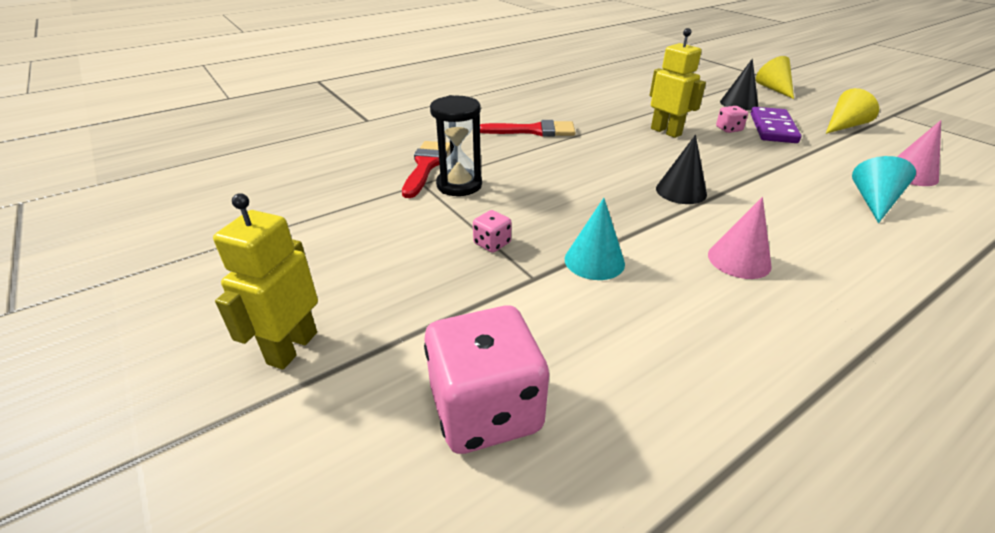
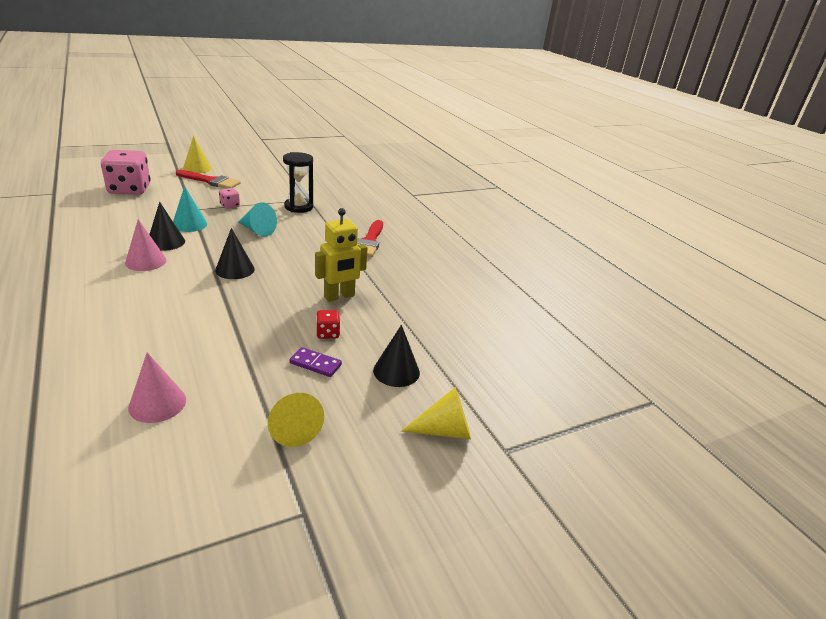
camera: 95 degrees right, 5 degrees down
yellow robot [213,193,318,369] -> yellow cone [183,136,212,173]
red brush [402,141,450,198] -> red brush moved to [176,170,241,188]
pink dice [716,106,748,133] -> red dice [316,310,340,339]
purple domino [751,107,801,143] -> purple domino [289,347,342,377], size x0.58
turquoise cone [852,156,916,223] -> turquoise cone moved to [238,202,277,237]
none -> black cone [149,202,185,251]

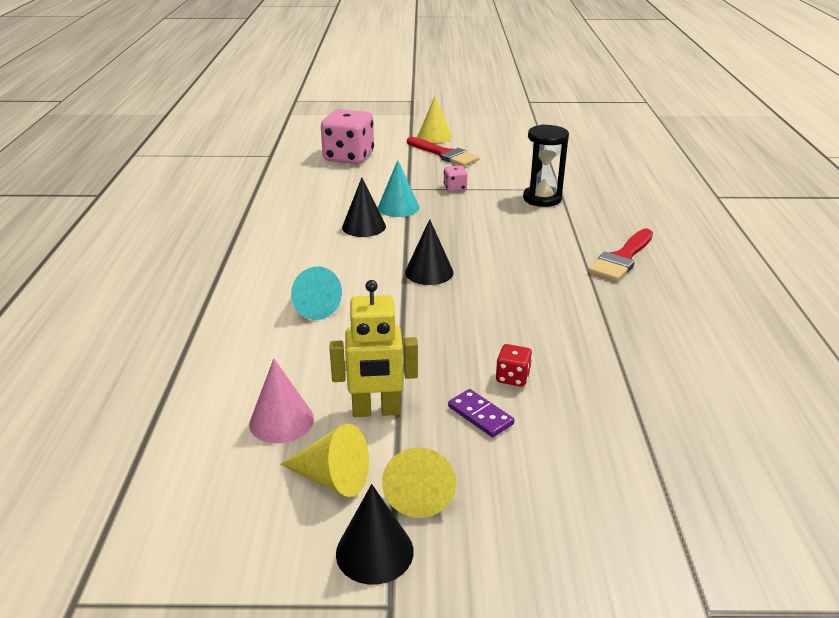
camera: 30 degrees right, 0 degrees up
pink cone [125,219,167,271] -> none
turquoise cone [238,202,277,237] -> turquoise cone moved to [291,267,342,320]
yellow robot [315,208,368,302] -> yellow robot moved to [330,280,418,417]
black cone [373,325,420,387] -> black cone moved to [336,484,414,585]
yellow cone [401,387,471,439] -> yellow cone moved to [280,424,369,497]

